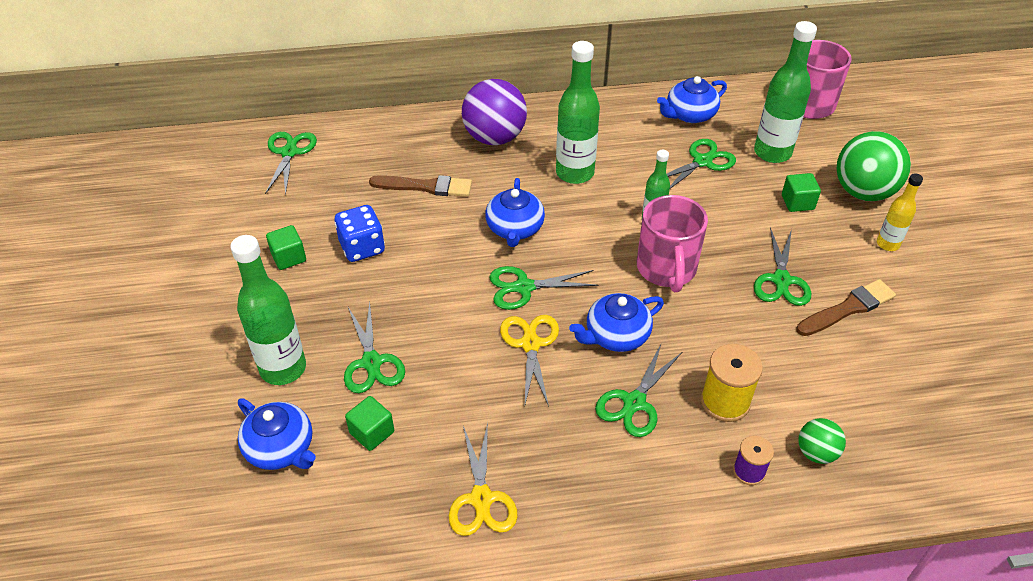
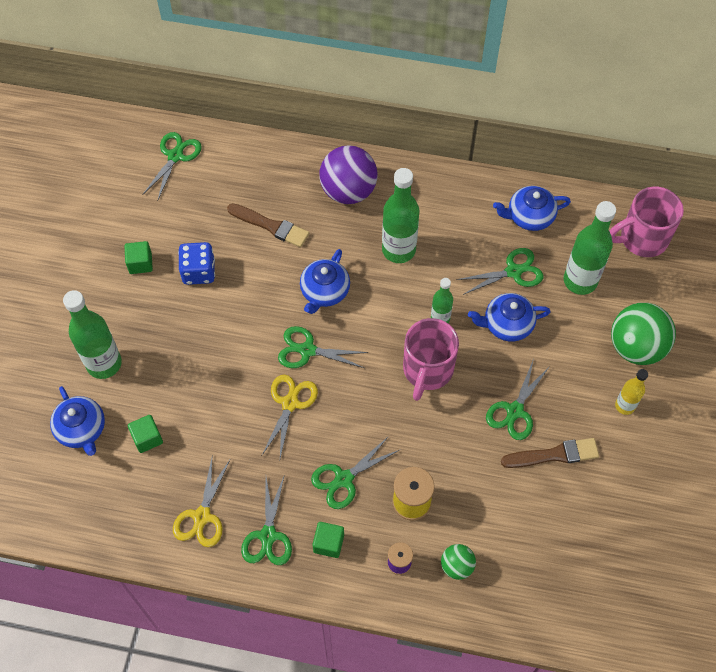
camera: 20 degrees right, 15 degrees up
green scissors [344,302,405,393] -> green scissors moved to [241,474,292,565]
blue teapot [569,293,664,352] -> blue teapot moved to [468,293,551,342]
green cube [782,173,821,212] -> green cube moved to [313,522,344,558]

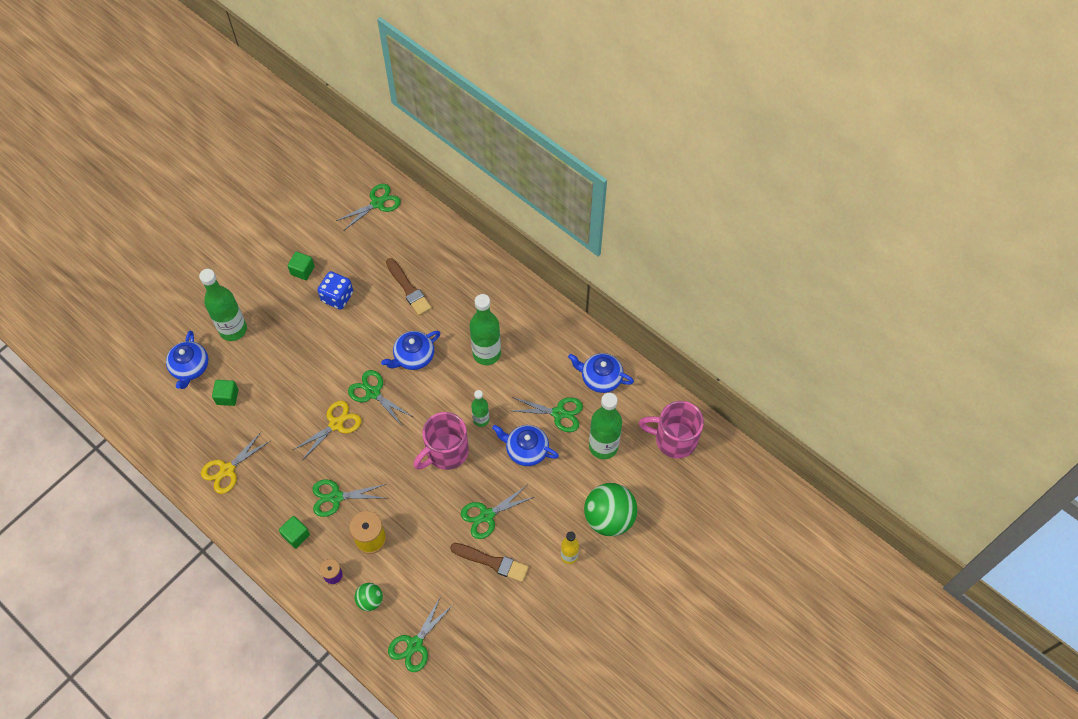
camera: 30 degrees right, 0 degrees up
green scissors [241,474,292,565] -> green scissors moved to [388,598,453,672]
purple ball [320,145,378,204] -> none

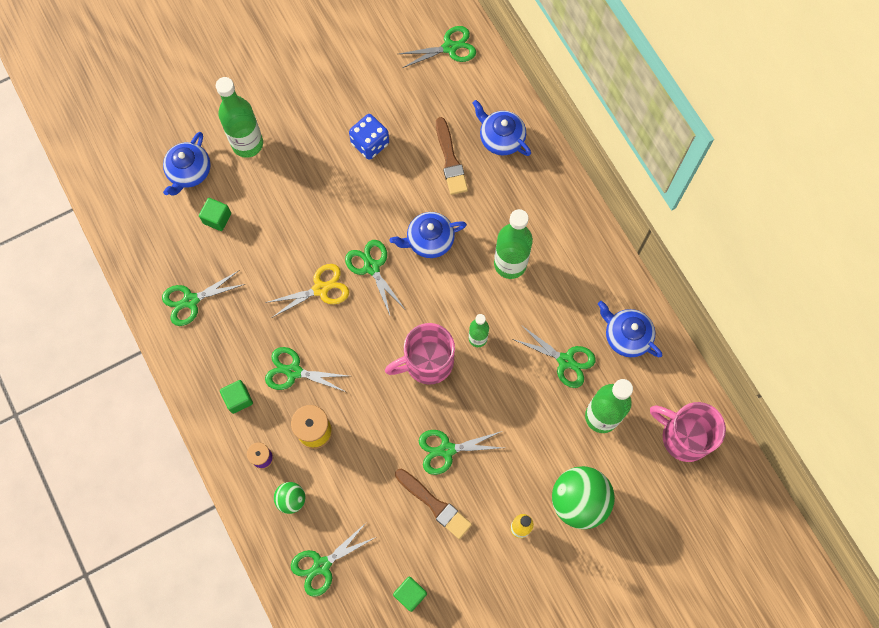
camera: 20 degrees right, 10 degrees up
yellow scissors [201,432,270,494] -> green scissors [162,271,245,326]
green cube [288,252,315,280] -> green cube moved to [393,577,427,612]
blue teapot [492,425,559,466] -> blue teapot moved to [473,100,531,156]

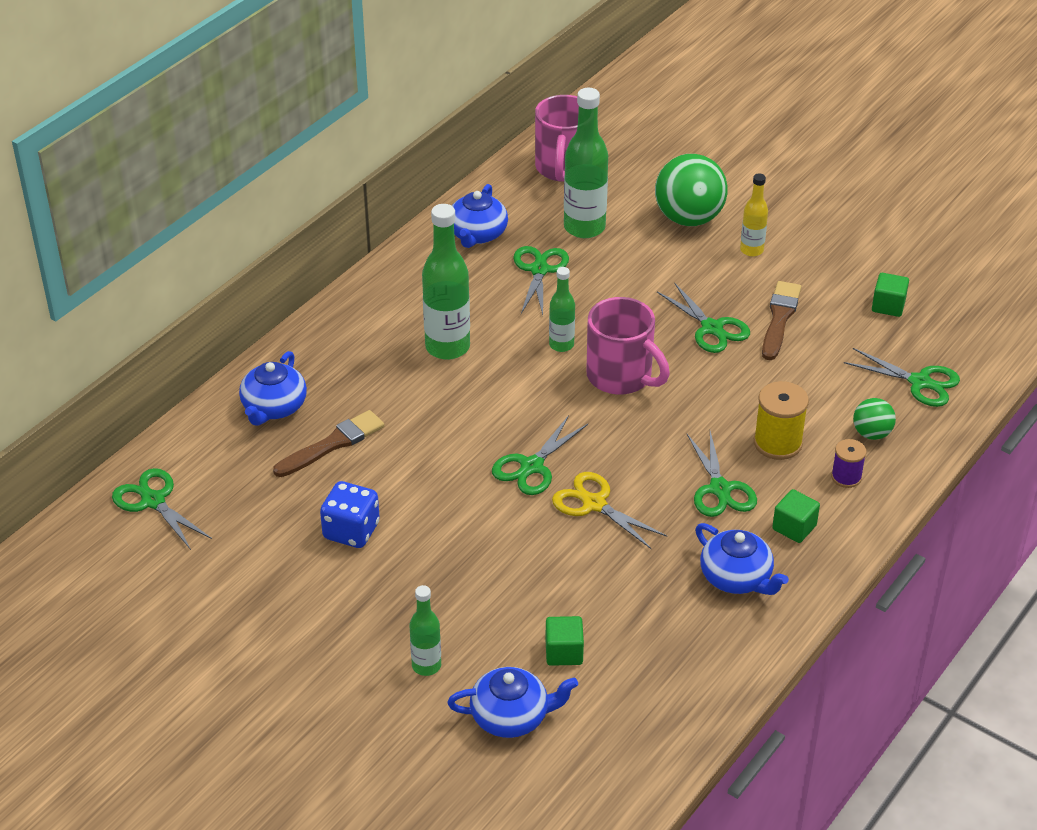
camera: 115 degrees left, 30 degrees down
green scissors [162,271,245,326] -> none
green bottle [216,77,263,158] -> green bottle [409,585,441,676], size x0.56
blue teapot [390,212,467,258] -> blue teapot moved to [695,523,789,595]

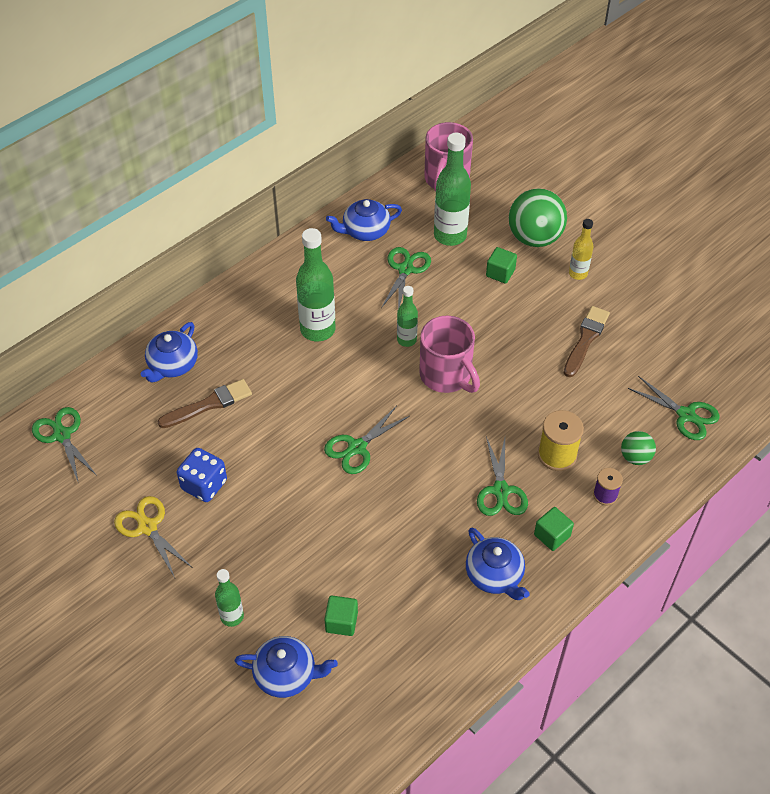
camera: 10 degrees right, 10 degrees up
blue teapot [452,184,508,248] -> blue teapot turned 45 degrees clockwise [326,199,402,241]
yellow scissors [552,472,667,550] -> yellow scissors moved to [114,496,193,578]
green scissors [657,282,750,353] -> none
green cube [872,273,909,317] -> green cube moved to [486,247,517,284]

